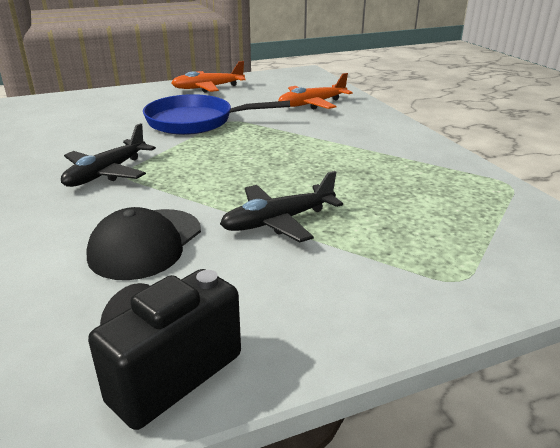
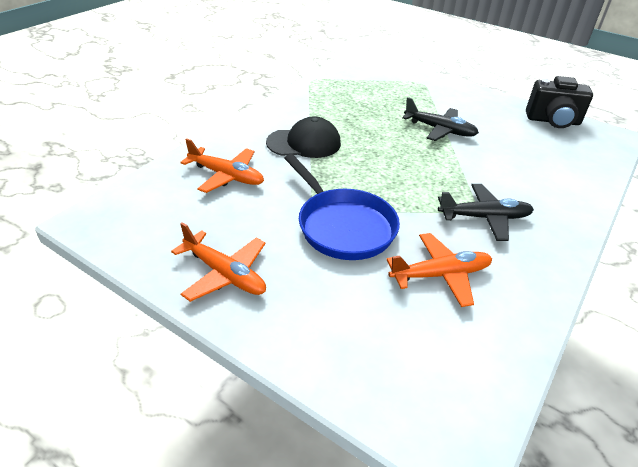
camera: 125 degrees left, 10 degrees up
black cap [86,207,201,280] -> black cap moved to [266,117,341,158]
none -> orange plane [386,233,492,307]

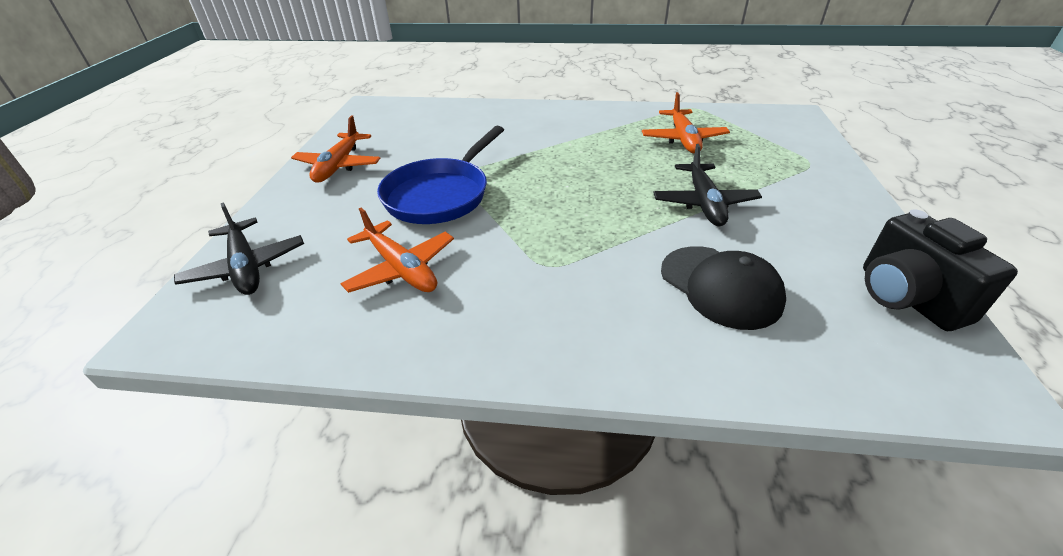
camera: 65 degrees right, 0 degrees up
orange plane [180,138,264,193] -> orange plane moved to [642,92,730,154]
black cap [266,117,341,158] -> black cap moved to [661,246,786,330]
black plane [438,184,534,241] -> black plane moved to [174,202,304,295]

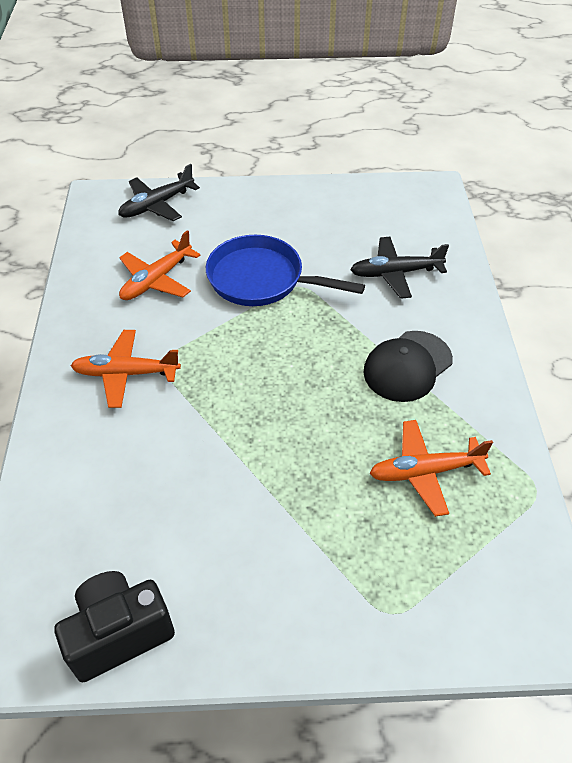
camera: 80 degrees right, 10 degrees up
orange plane [291,116,381,183] -> orange plane moved to [71,330,181,408]
black plane [653,144,762,226] -> black plane moved to [350,237,449,299]
black cap [661,246,786,330] -> black cap moved to [363,331,453,402]

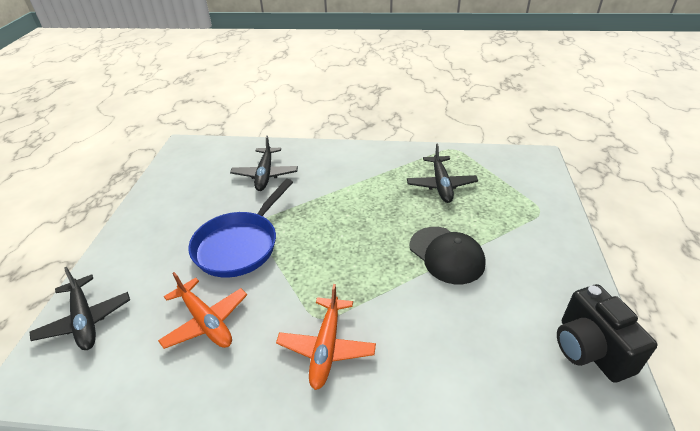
camera: 80 degrees left, 10 degrees down
black cap [363,331,453,402] -> black cap moved to [409,227,486,284]
orange plane [370,420,493,517] -> black plane [407,144,478,203]

